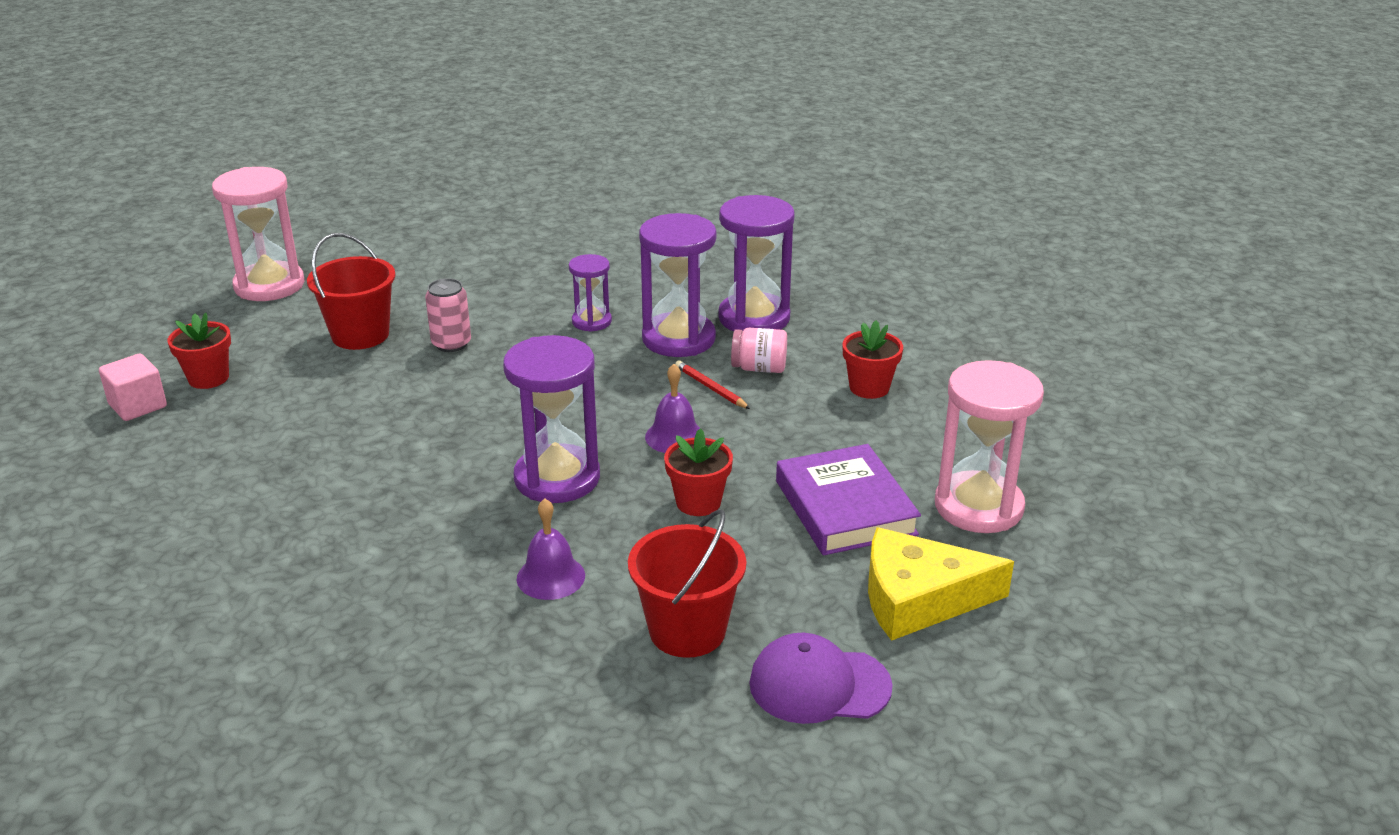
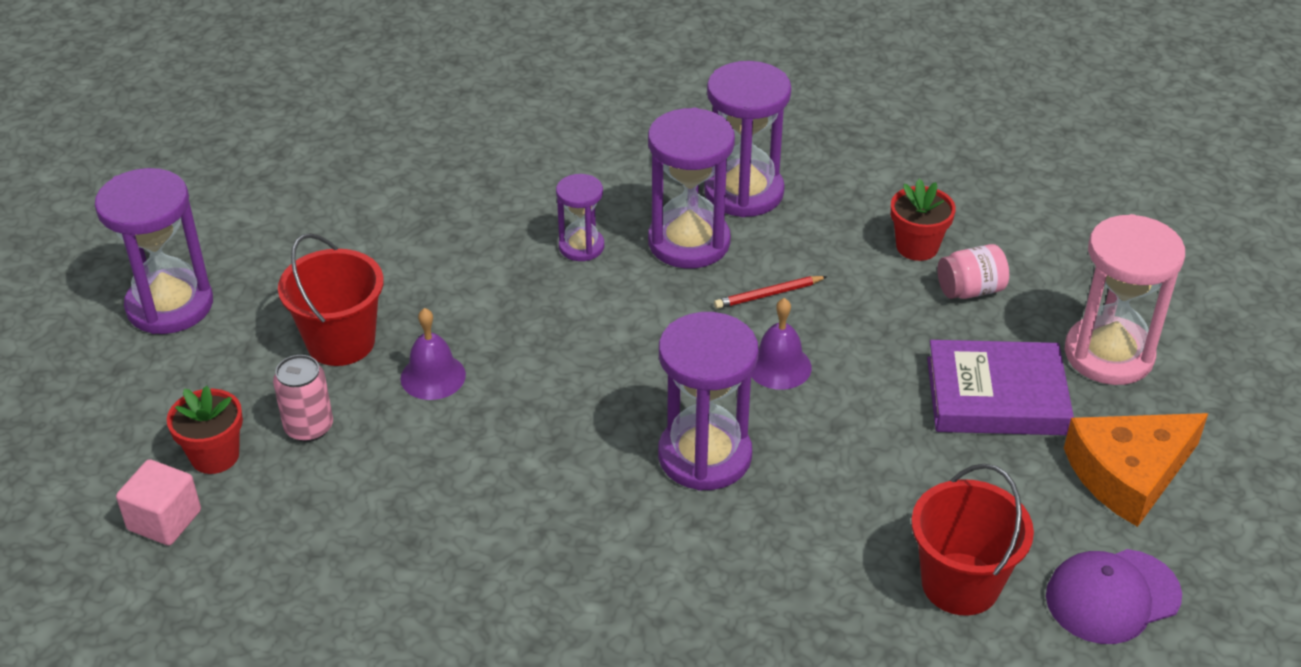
camera: 25 degrees left, 10 degrees up
pink hourglass [212,167,304,301] -> purple hourglass [95,168,213,334]
pink can [425,278,471,352] -> pink can moved to [273,355,333,442]
purple bell [517,499,585,600] -> purple bell moved to [401,308,466,400]
red flower pot [664,428,733,516] -> none
red pencil [675,360,750,409] -> red pencil turned 45 degrees counterclockwise [714,276,828,309]
pink jar [731,328,787,373] -> pink jar moved to [937,244,1009,299]
purple book [776,444,921,555] -> purple book turned 45 degrees counterclockwise [927,340,1074,435]
yellow cheese [868,527,1014,641] -> orange cheese [1064,413,1208,527]

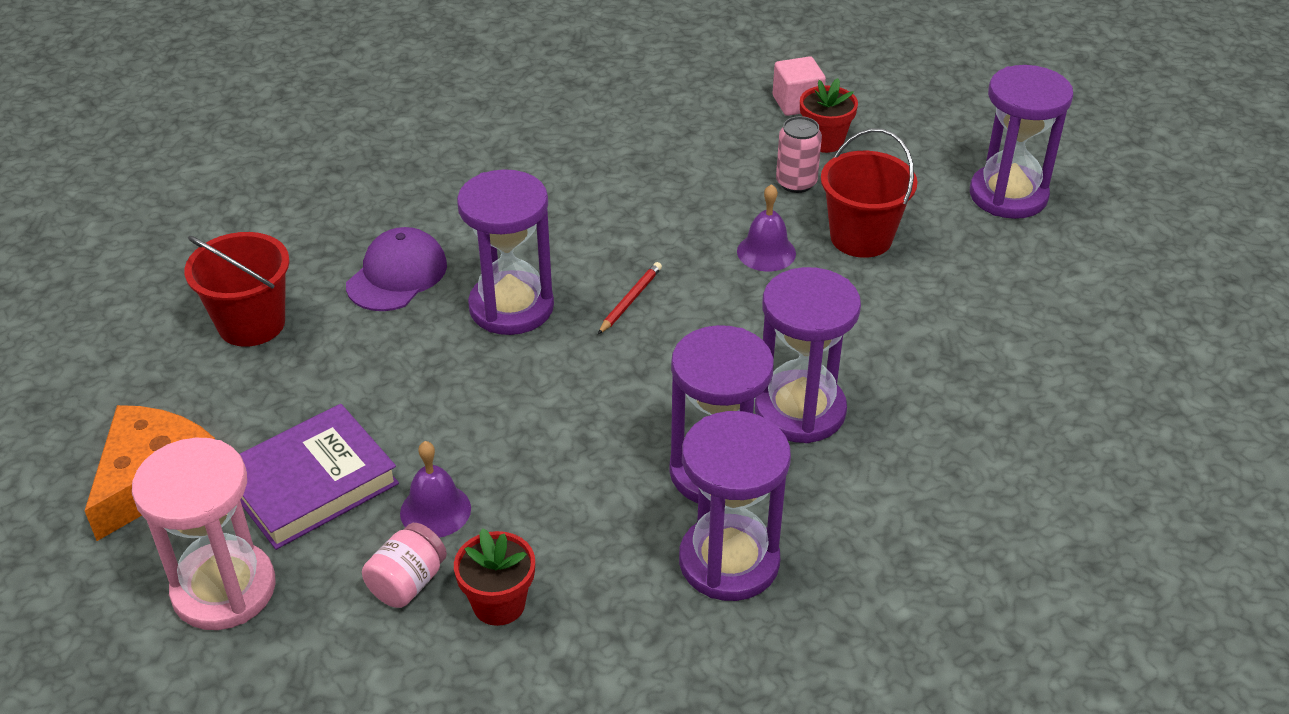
camera: 140 degrees right, 0 degrees up
purple hourglass [556,174,604,261] -> purple hourglass [755,267,861,443], size x1.81
red pencil [714,276,828,309] -> red pencil moved to [598,262,662,334]
purple bell [751,298,812,390] -> purple bell moved to [400,441,471,537]
purple cap [1046,549,1182,644] -> purple cap moved to [346,227,447,311]

